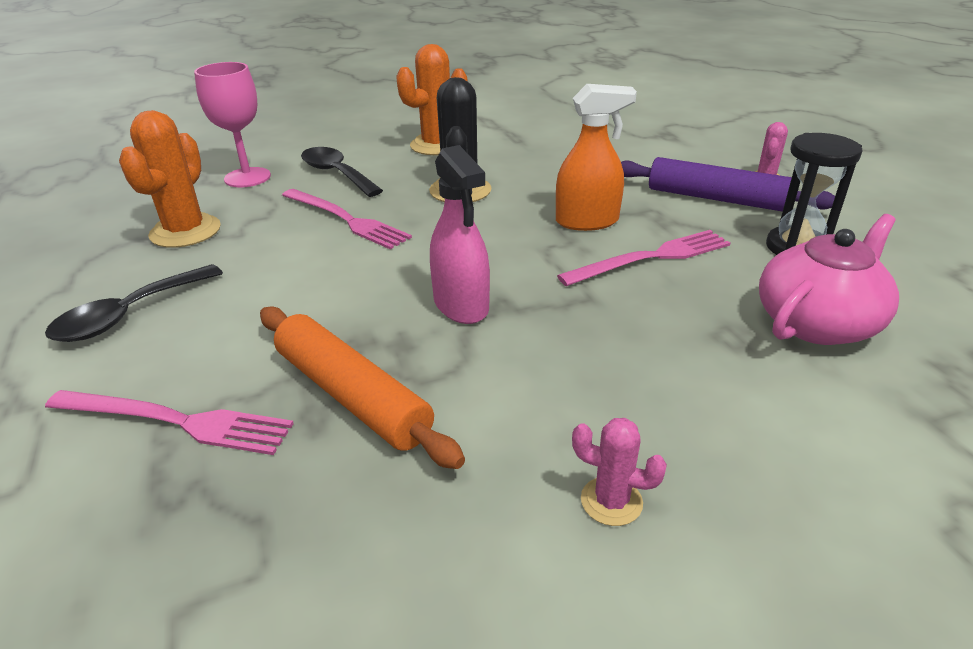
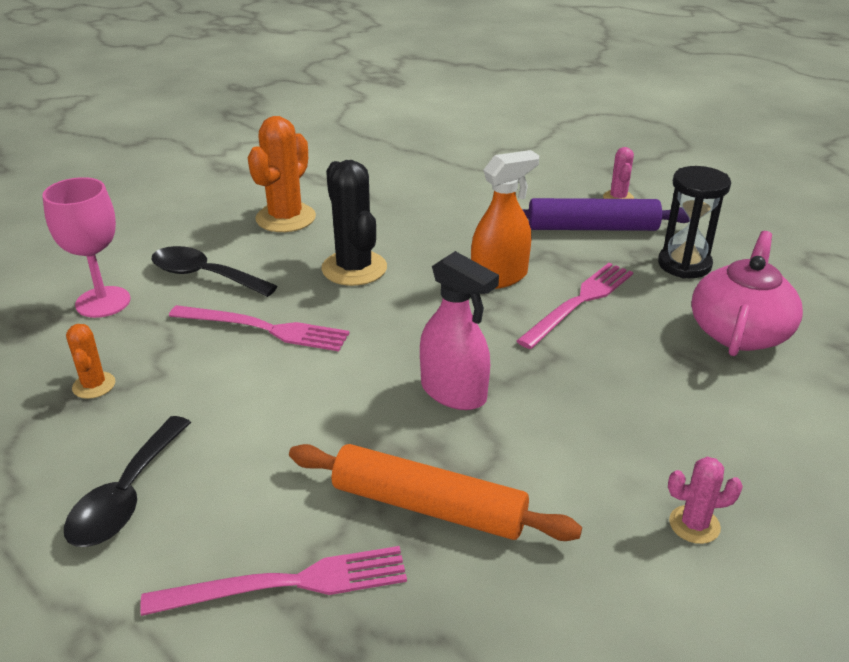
camera: 25 degrees left, 0 degrees up
orange cactus [119,110,221,248] -> orange cactus [66,324,115,399], size x0.53

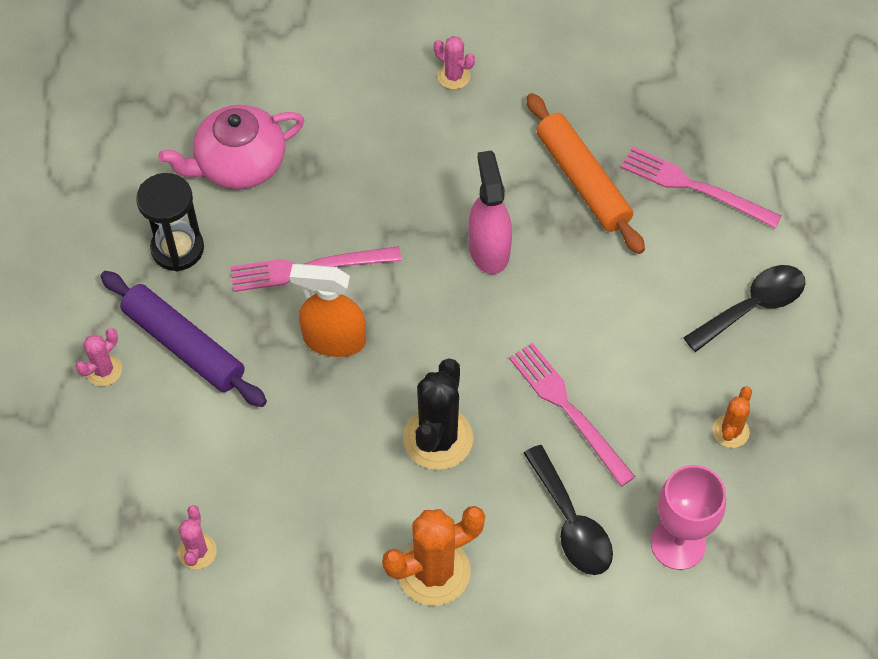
camera: 140 degrees left, 25 degrees up
none -> pink cactus [178,505,217,569]

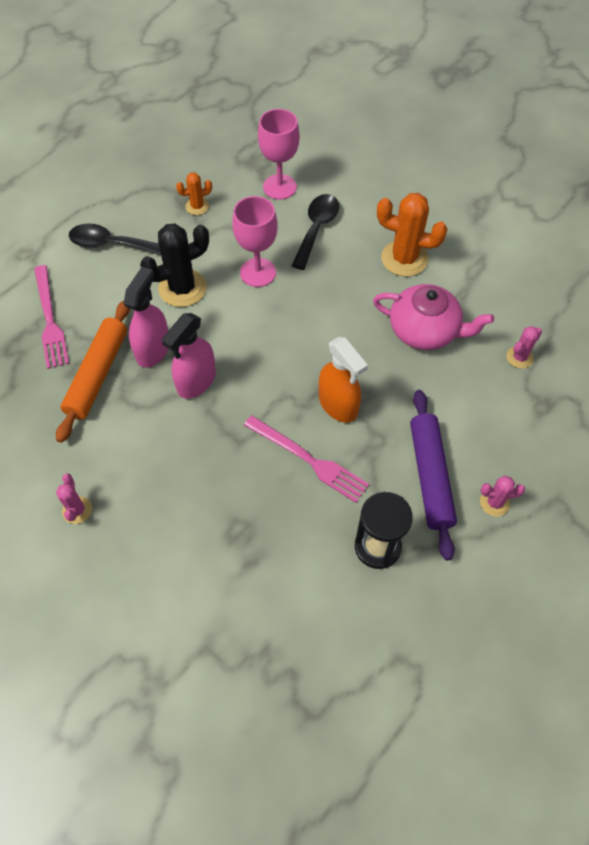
camera: 135 degrees left, 0 degrees up
pink teapot [158,105,304,189] -> pink teapot moved to [373,284,494,350]
black cactus [403,358,473,470] -> black cactus moved to [140,223,209,307]
pink fork [509,343,635,486] -> pink goblet [232,196,278,287]
none -> pink spray bottle [123,267,168,368]

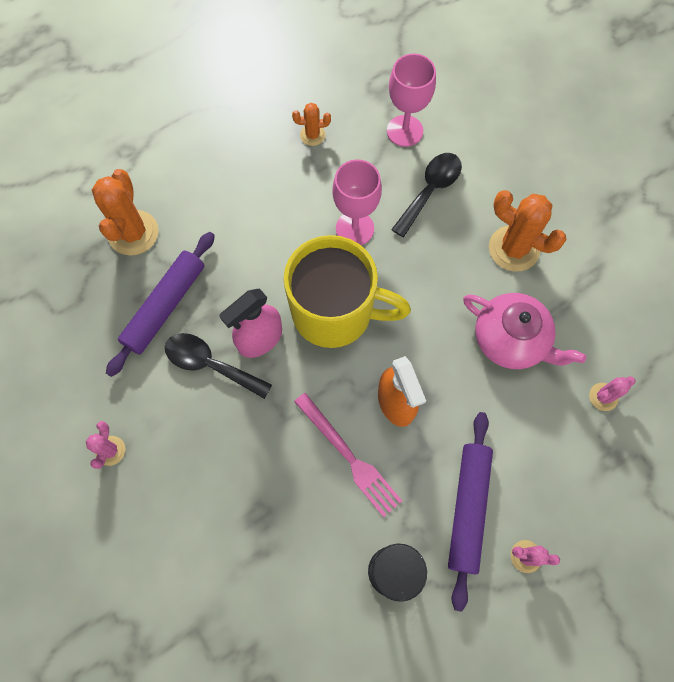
camera: 15 degrees right, 10 degrees up
pink fork [34,265,69,369] -> orange cactus [92,169,159,256]
orange rolling pin [56,301,130,443] -> purple rolling pin [106,232,215,377]
black spoon [69,223,161,255] -> black spoon moved to [165,333,272,399]
pink spray bottle [123,267,168,368] -> none
black cactus [140,223,209,307] -> none
none -> yellow mug [284,235,411,348]

